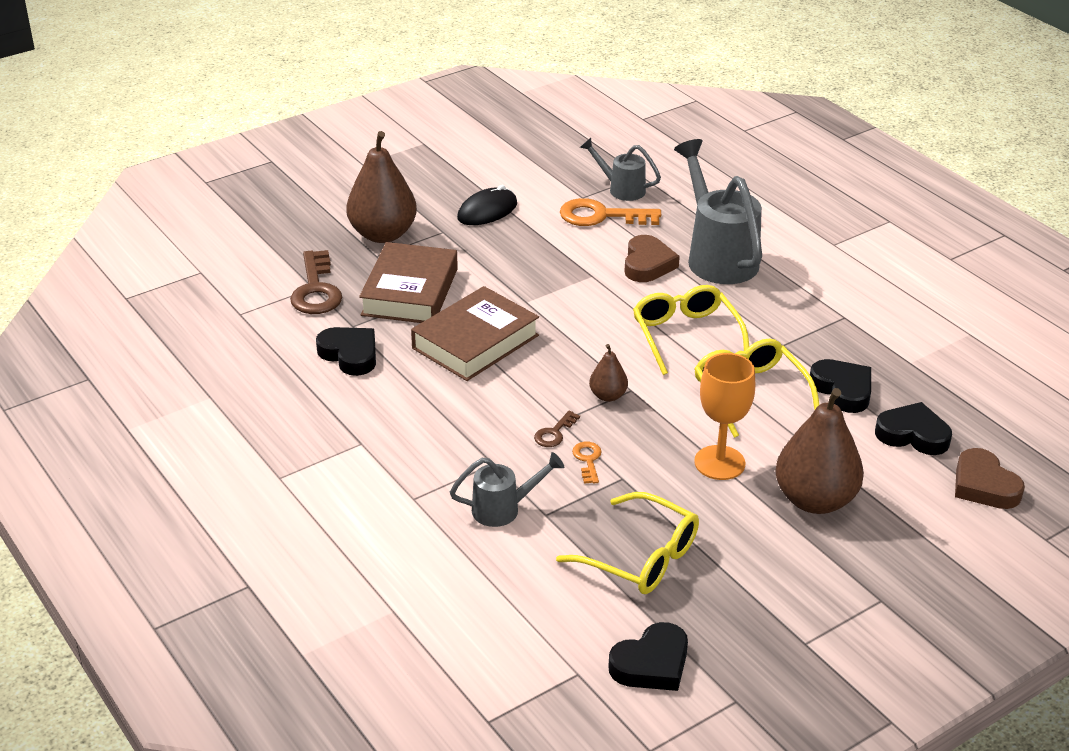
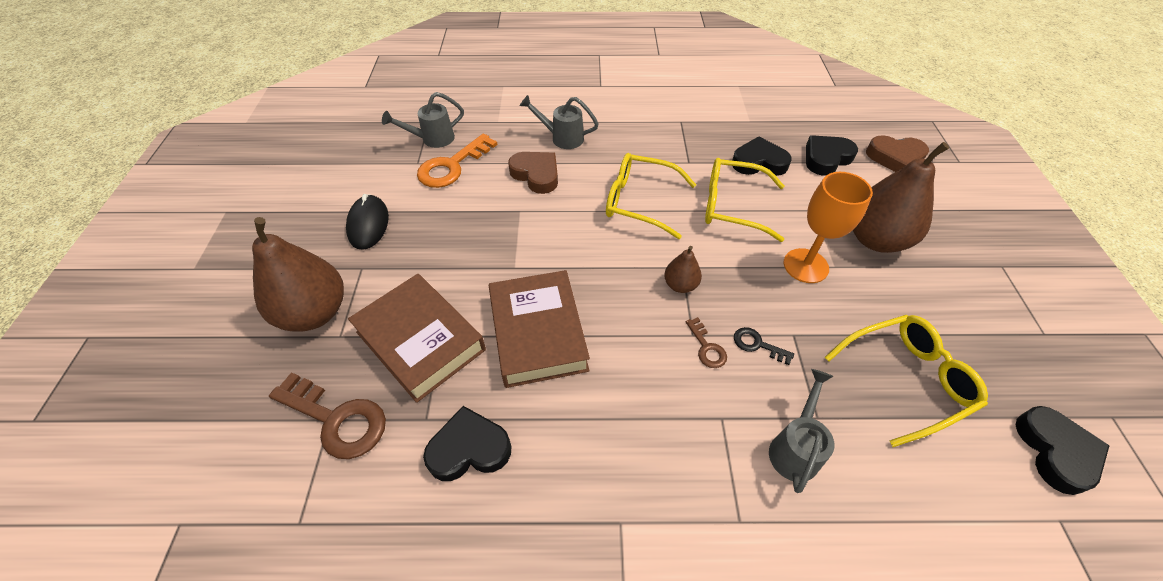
camera: 55 degrees left, 15 degrees up
orange key [572,442,602,484] -> black key [734,327,794,365]
grey watering can [674,139,762,284] -> grey watering can [520,95,599,149], size x0.54

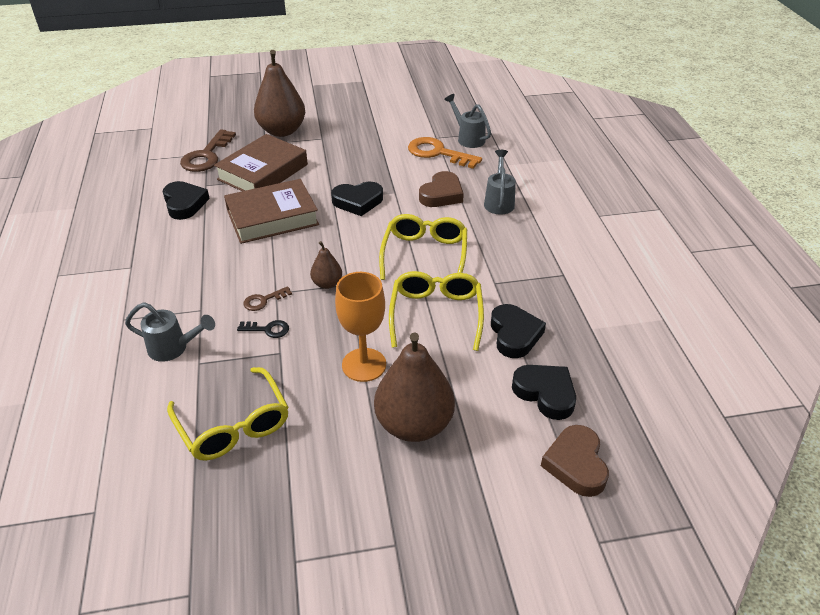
camera: 80 degrees right, 10 degrees down
black mouse [346,194,389,250] -> none
black key [734,327,794,365] -> black key turned 75 degrees clockwise [237,320,289,338]
black heart [1016,406,1110,495] -> black heart moved to [331,182,383,216]

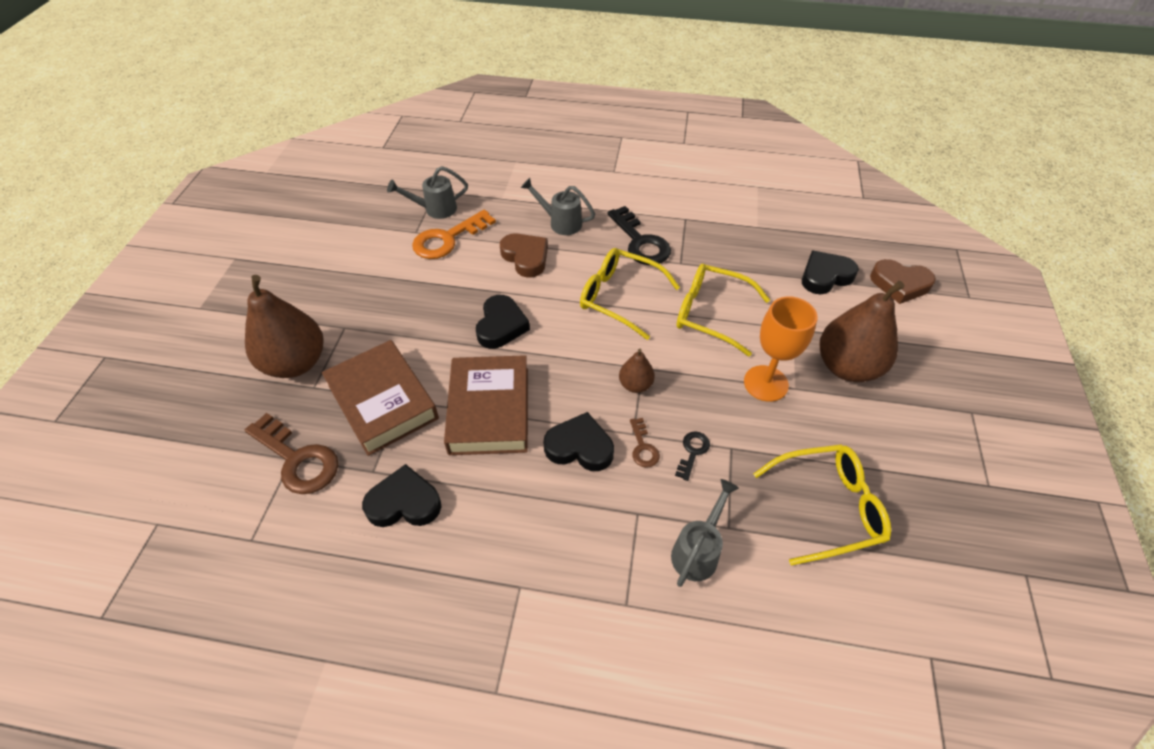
camera: 70 degrees left, 10 degrees up
black heart [491,304,546,358] -> black heart moved to [544,412,614,471]
none -> black key [607,206,671,265]

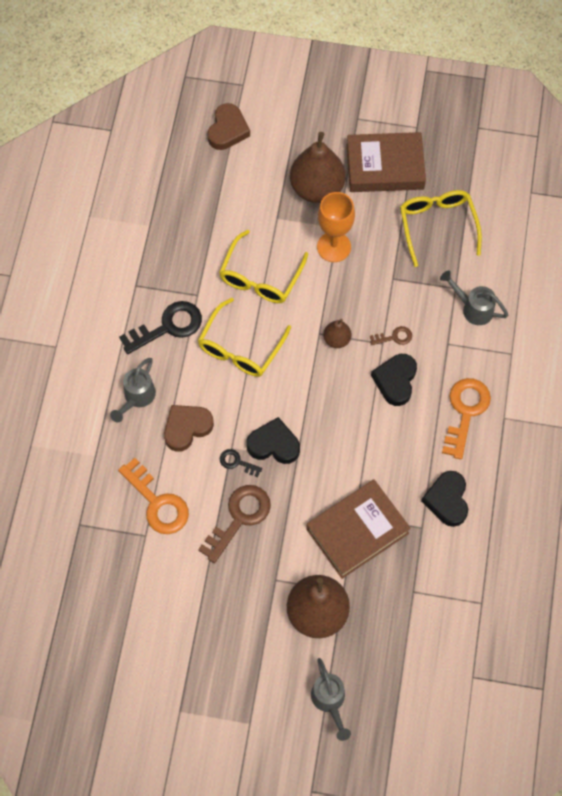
camera: 90 degrees left, 15 degrees up
brown key [245,413,338,494] -> brown key moved to [198,485,271,563]
grey watering can [387,166,468,219] -> grey watering can moved to [311,658,351,741]
brown book [444,355,528,455] -> brown book moved to [347,132,426,192]
black key [675,431,710,481] -> black key moved to [220,449,262,477]
black heart [802,251,859,294] -> none
none -> orange key [442,378,491,459]

